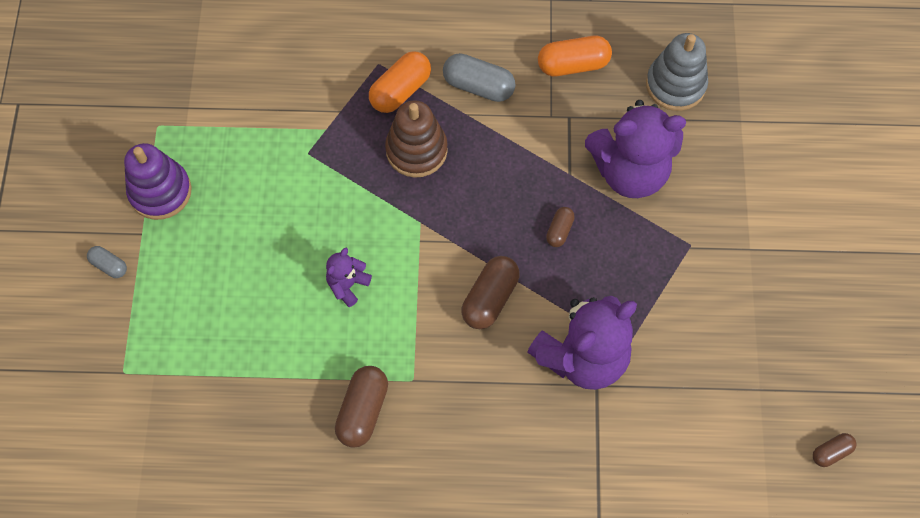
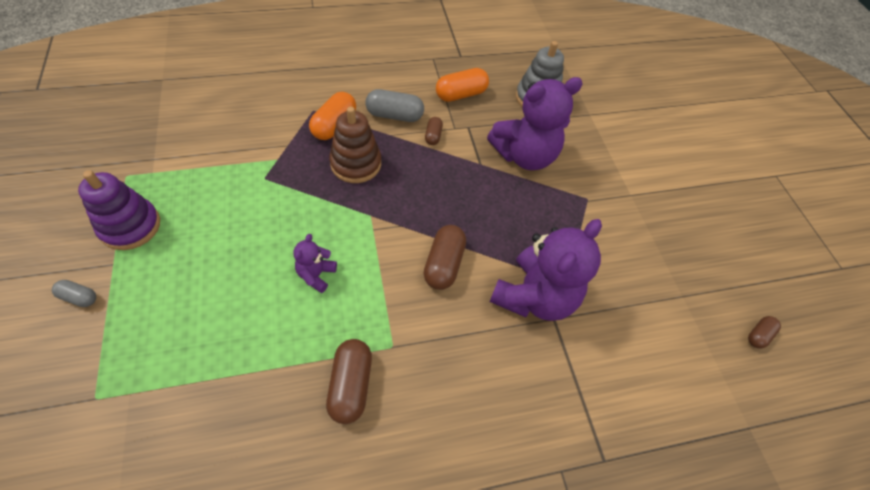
camera: 20 degrees left, 10 degrees down
brown capsule [546,207,575,247] -> brown capsule moved to [425,117,443,145]

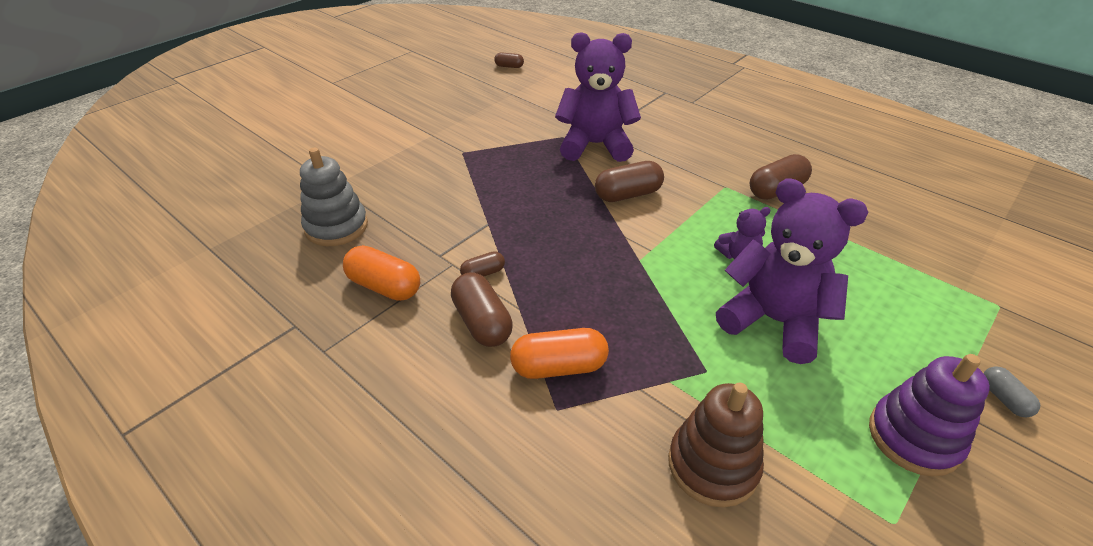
camera: 120 degrees left, 15 degrees down
brown stacking toy [329,106,381,183] -> brown stacking toy moved to [668,383,764,508]
grey capsule [365,89,424,122] -> brown capsule [451,272,513,347]
purple teddy bear [487,77,583,170] -> purple teddy bear moved to [716,178,868,364]

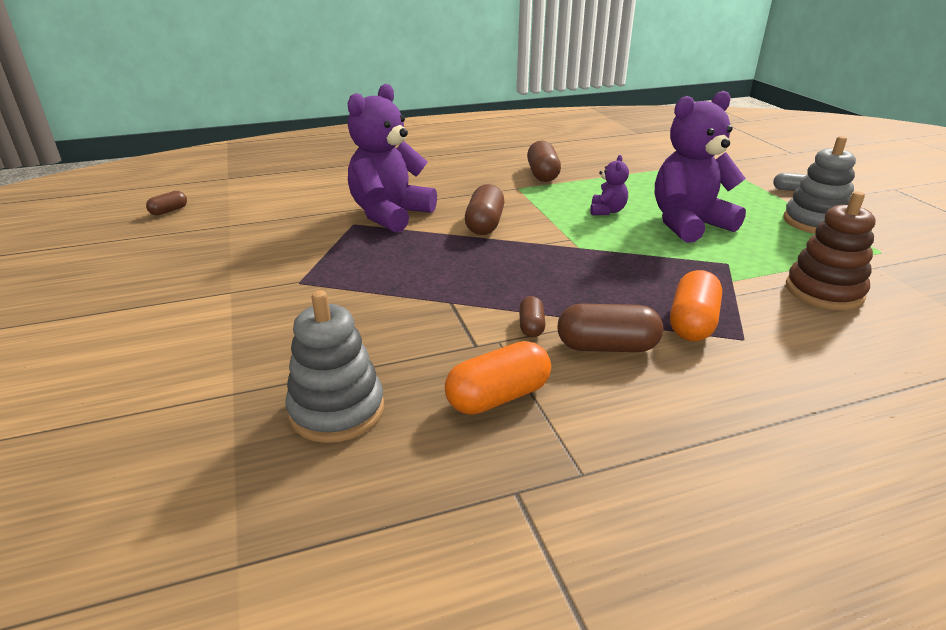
camera: 60 degrees left, 10 degrees down
purple stacking toy [869,354,990,476] -> grey stacking toy [783,136,856,233]

